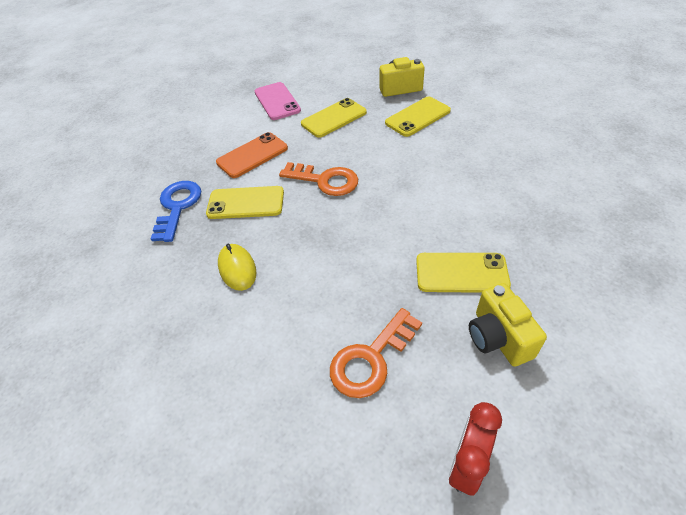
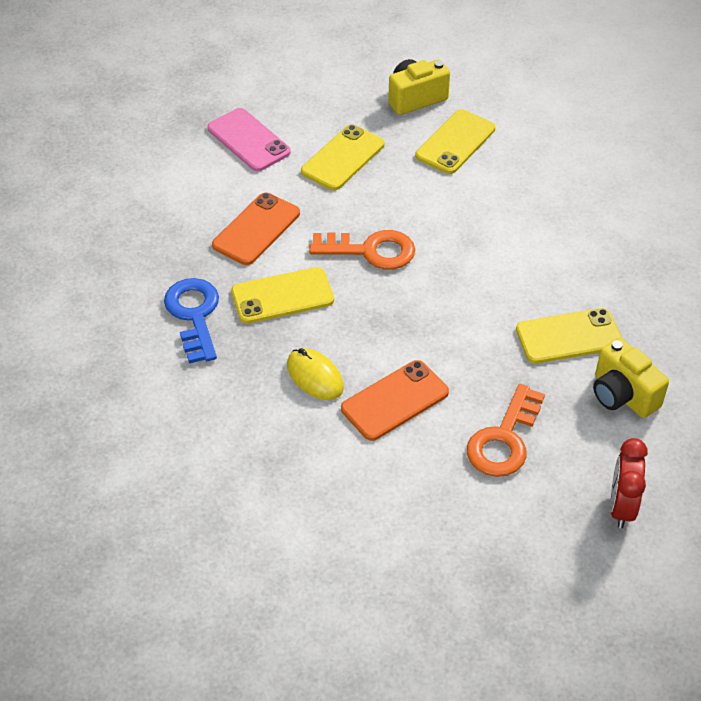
camera: 20 degrees left, 0 degrees up
none -> orange phone [341,360,449,441]

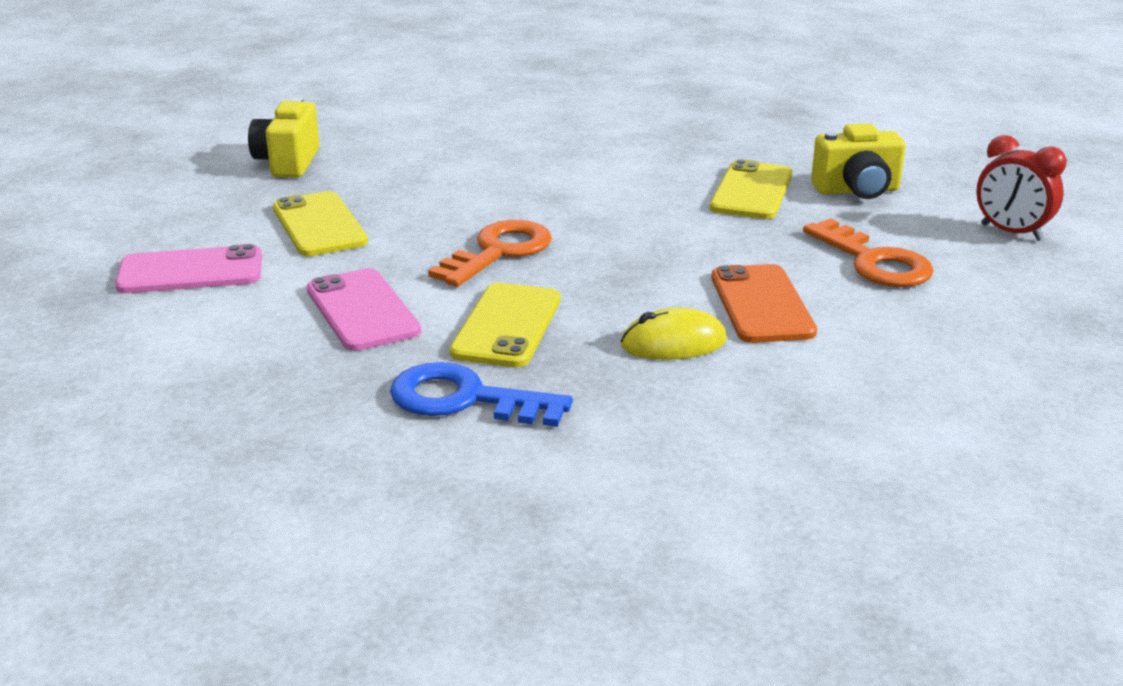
camera: 60 degrees left, 20 degrees down
orange phone [212,193,300,265] -> pink phone [307,268,421,351]
yellow phone [415,109,496,174] -> none

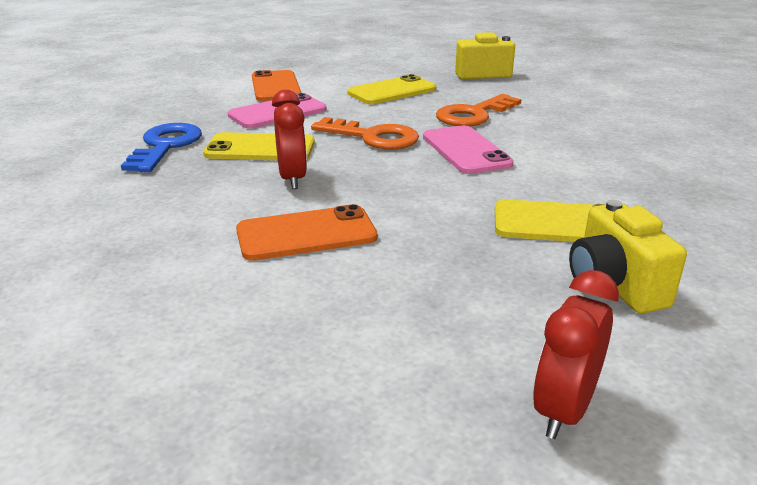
camera: 80 degrees right, 0 degrees up
pink phone [115,244,262,293] -> pink phone moved to [423,125,514,174]
yellow mouse [621,308,727,360] -> none
orange key [803,218,934,287] -> orange key moved to [436,94,521,126]
none -> orange phone [252,70,302,101]
none -> red clock [272,90,307,189]

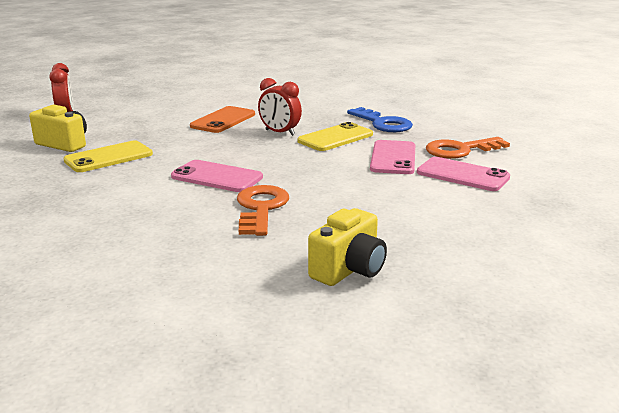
camera: 135 degrees right, 5 degrees down
orange phone [252,70,302,101] -> pink phone [417,157,510,191]
orange key [311,117,419,149] -> orange key moved to [426,137,510,159]
yellow phone [347,74,436,104] -> none

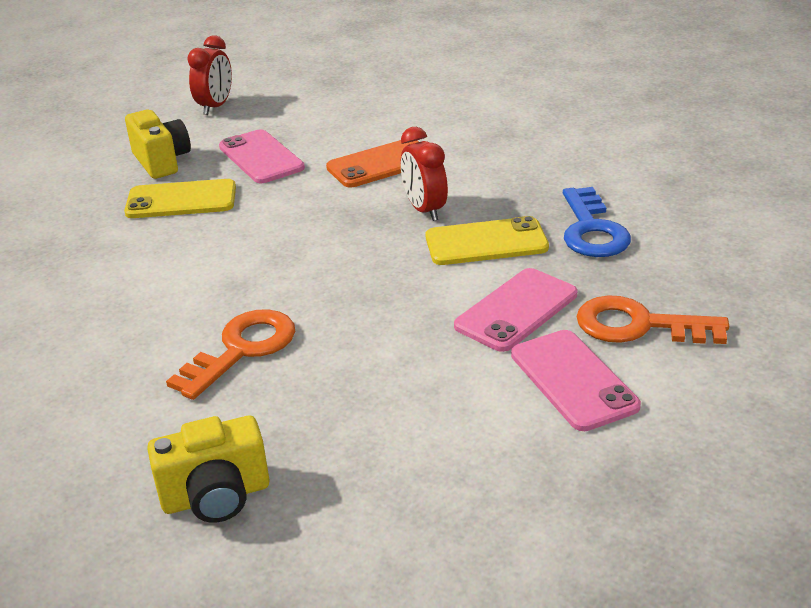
camera: 35 degrees right, 10 degrees up
pink phone [171,160,263,192] -> pink phone moved to [219,129,305,183]

